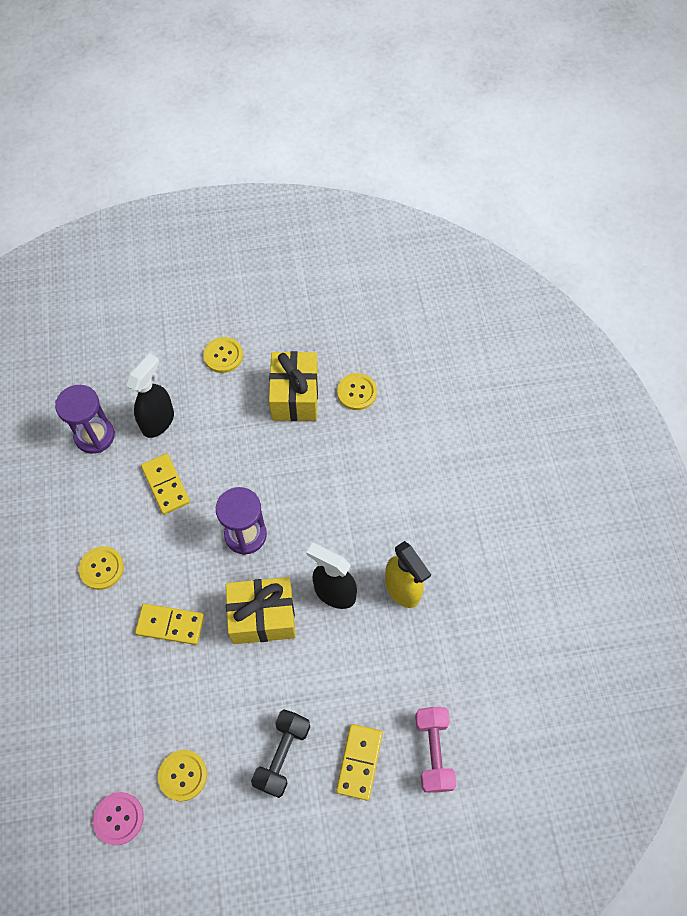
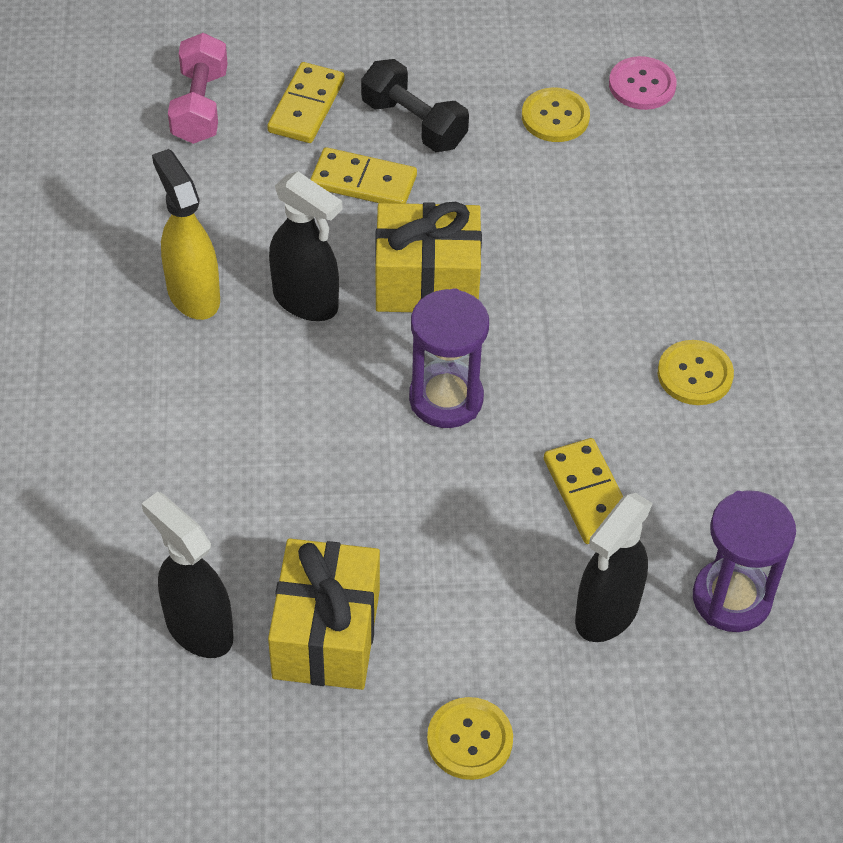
camera: 175 degrees left, 10 degrees down
yellow domino [135,604,204,645] -> yellow domino moved to [310,147,417,204]
black dumbbell [251,709,310,798] -> black dumbbell turned 75 degrees counterclockwise [361,59,469,152]
yellow button [337,373,377,410] -> black spray bottle [141,492,233,658]

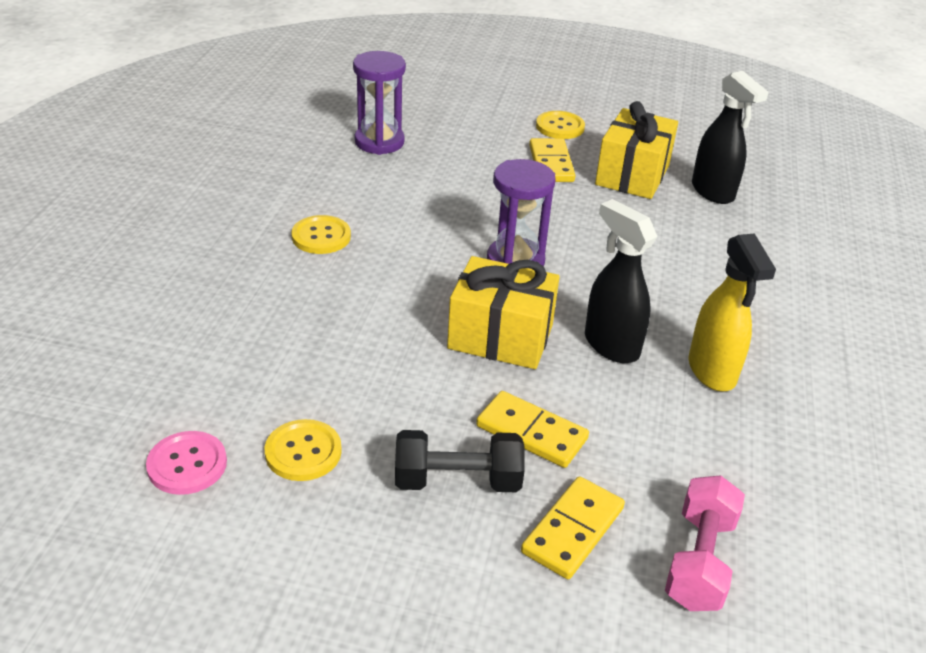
camera: 165 degrees left, 15 degrees down
black dumbbell [361,59,469,152] -> black dumbbell turned 60 degrees counterclockwise [395,430,525,492]
yellow domino [544,438,623,544] -> yellow domino moved to [529,138,576,182]
black spray bottle [575,493,653,642] -> none

